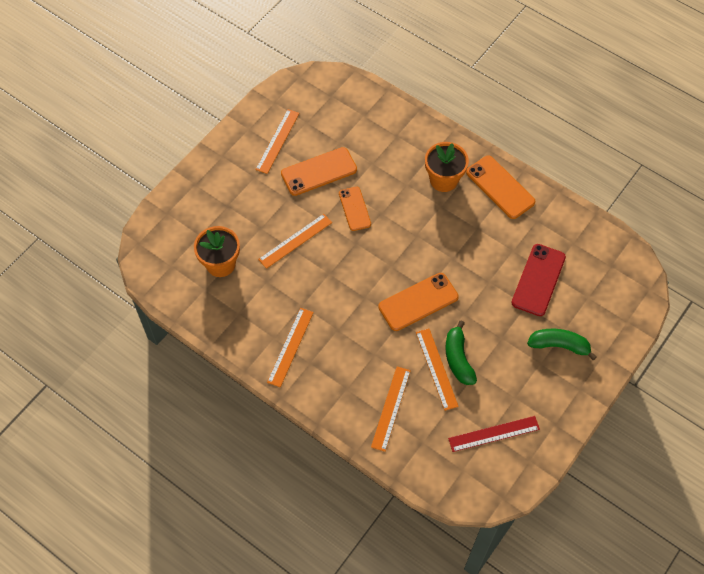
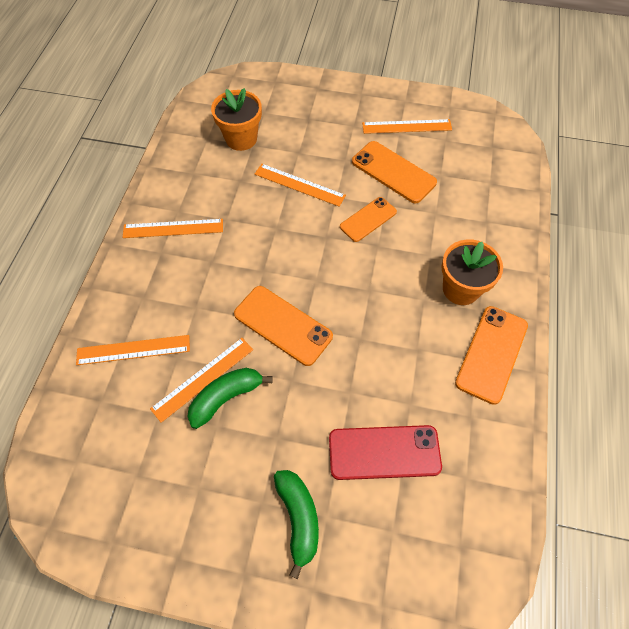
camera: 65 degrees right, 0 degrees up
red ruler [448,416,540,452] -> none

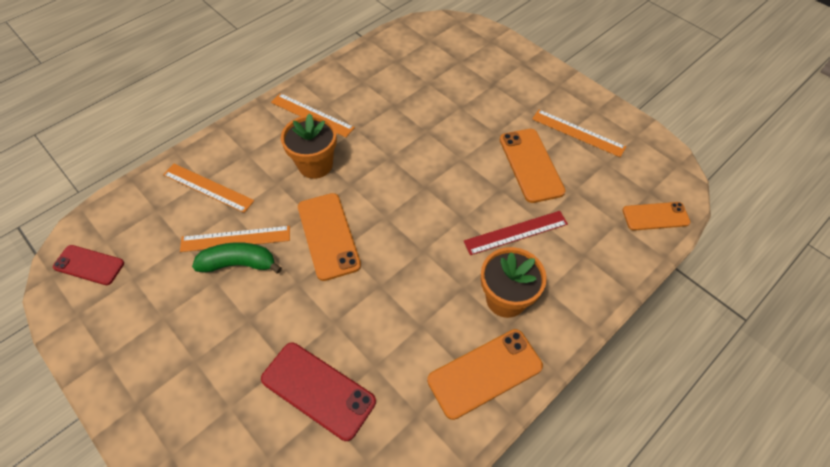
camera: 35 degrees right, 5 degrees down
orange flower pot [211,88,262,151] -> orange flower pot moved to [281,113,337,179]
orange ruler [255,164,346,207] -> none
green banana [274,470,319,579] -> none
orange phone [340,197,397,242] -> orange phone moved to [623,202,690,230]
none -> red phone [53,245,124,285]
none -> red ruler [464,211,568,255]

